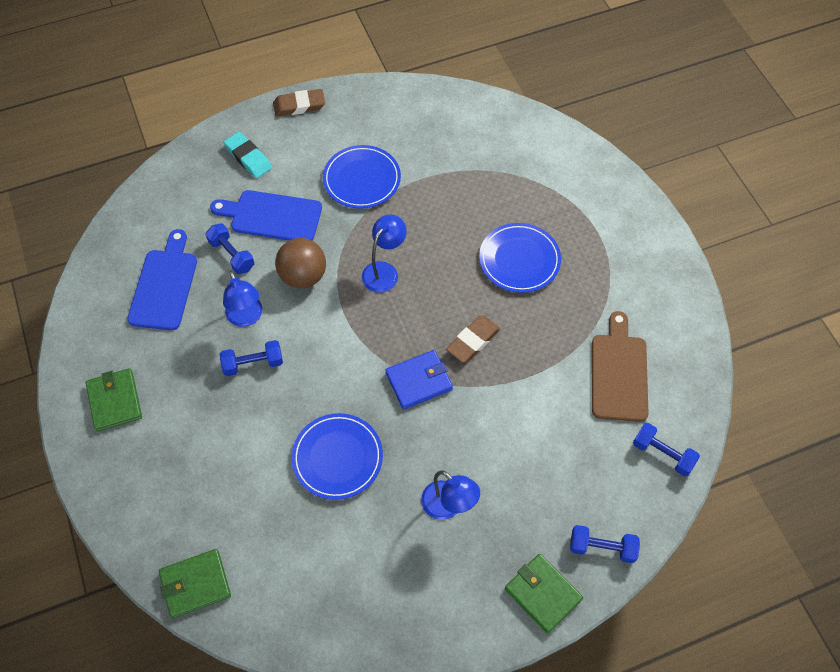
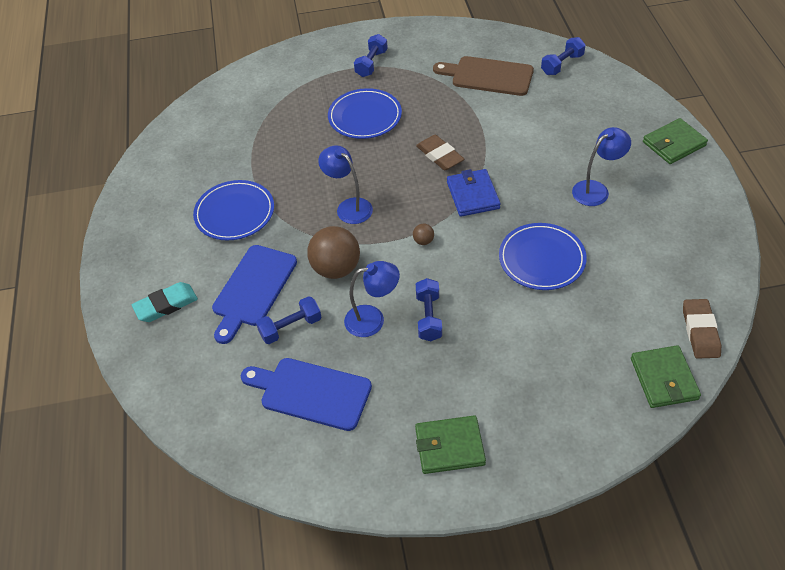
camera: 75 degrees left, 10 degrees down
brown eraser [273,89,325,117] -> brown eraser moved to [683,299,721,359]
blue dumbbell [570,525,640,563] -> blue dumbbell moved to [354,34,388,77]
none -> brown ball [413,223,434,245]

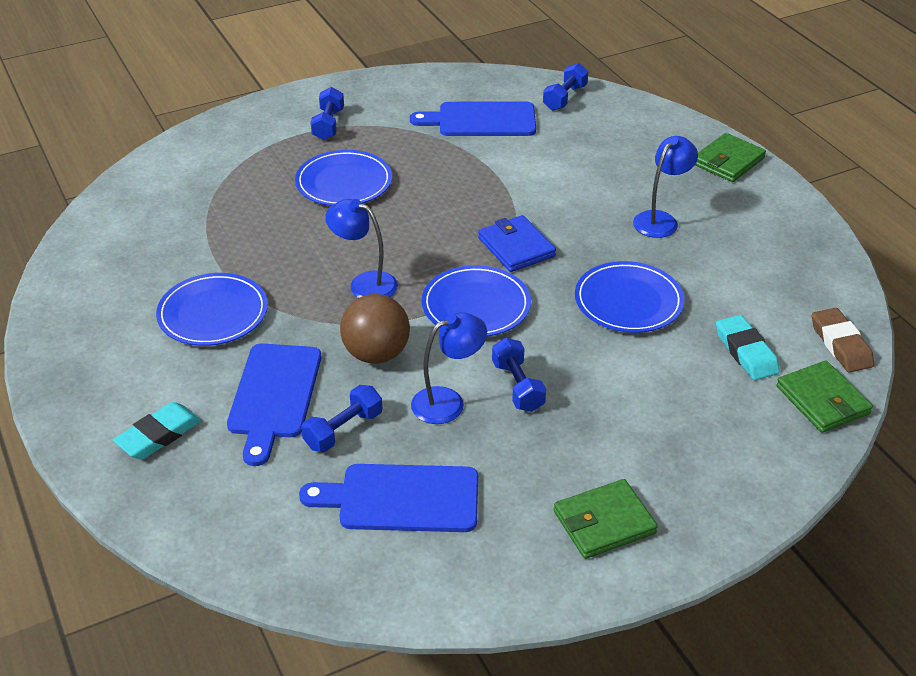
camera: 20 degrees left, 10 degrees down
brown ball [413,223,434,245] -> blue plate [422,265,531,337]
brown eraser [416,135,464,170] -> none
brown cutting board [433,56,534,96] -> blue cutting board [410,101,536,136]
none -> turquoise eraser [716,315,780,380]

